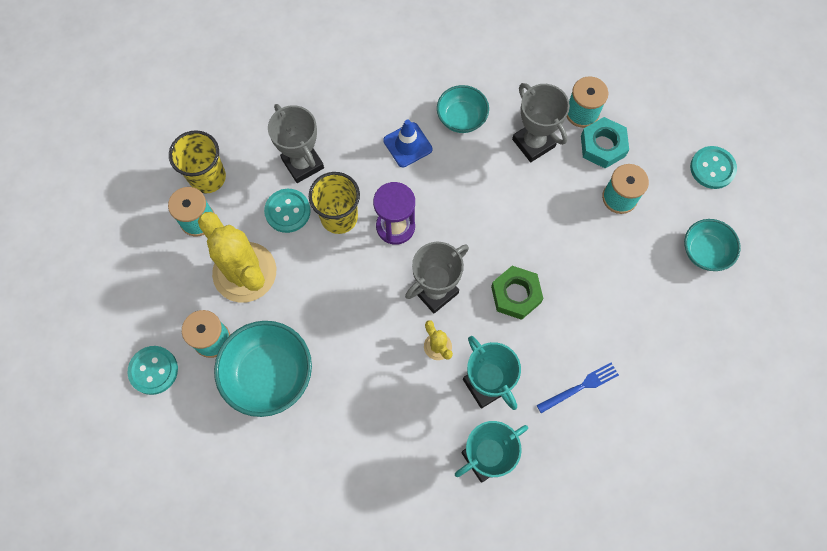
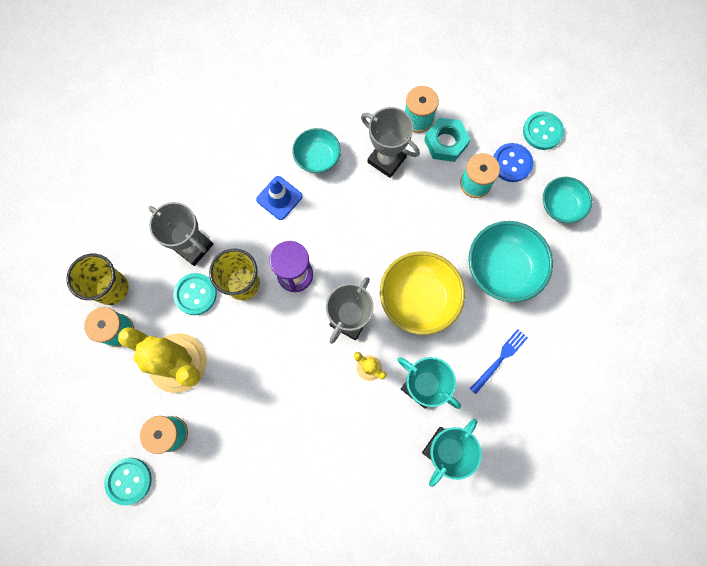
camera: 20 degrees left, 5 degrees up
turquoise bowl [214,321,312,417] -> turquoise bowl moved to [469,221,553,302]
green nut [491,266,544,320] -> yellow bowl [380,251,465,335]
none -> blue button [493,143,533,182]

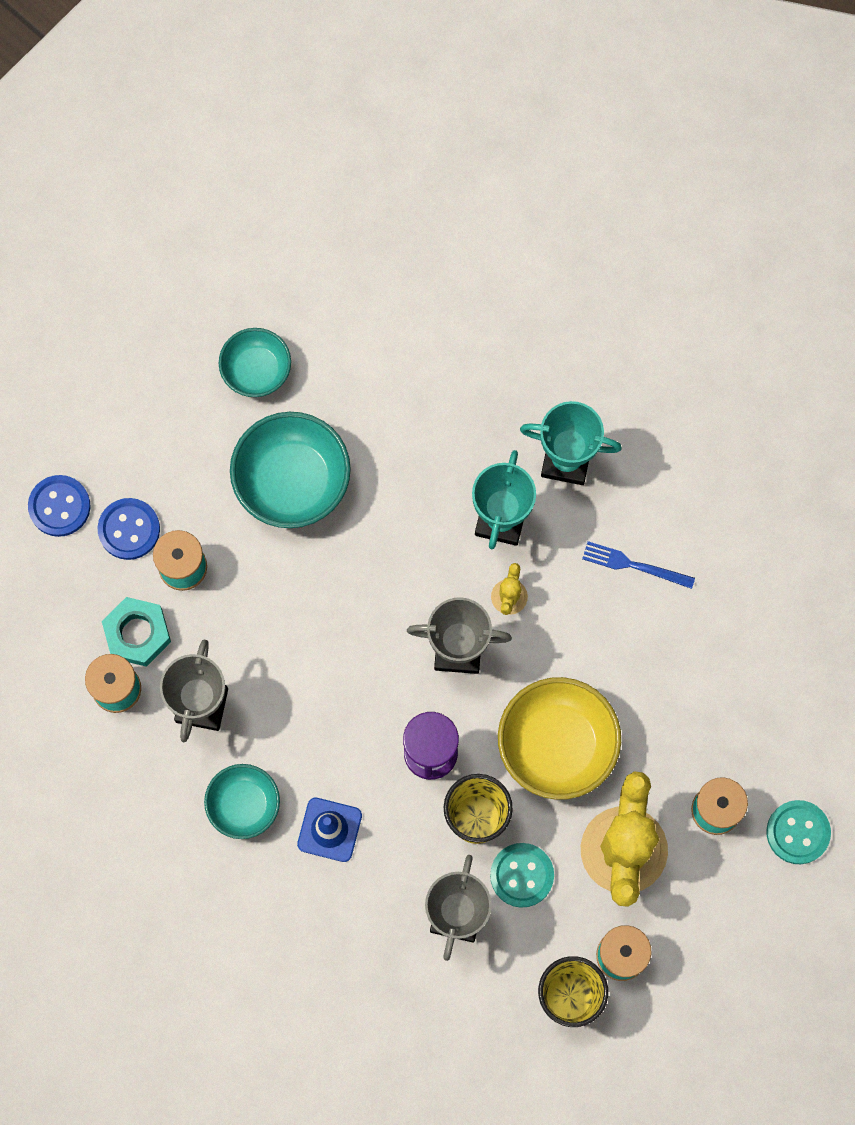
camera: 115 degrees left, 0 degrees up
yellow bowl [380,251,465,335] -> yellow bowl moved to [498,677,621,800]
blue fork [470,329,528,394] -> blue fork moved to [582,541,695,589]
turquoise button [523,111,564,150] -> blue button [28,475,91,537]
turquoise bowl [543,177,592,223] -> turquoise bowl moved to [219,328,291,397]

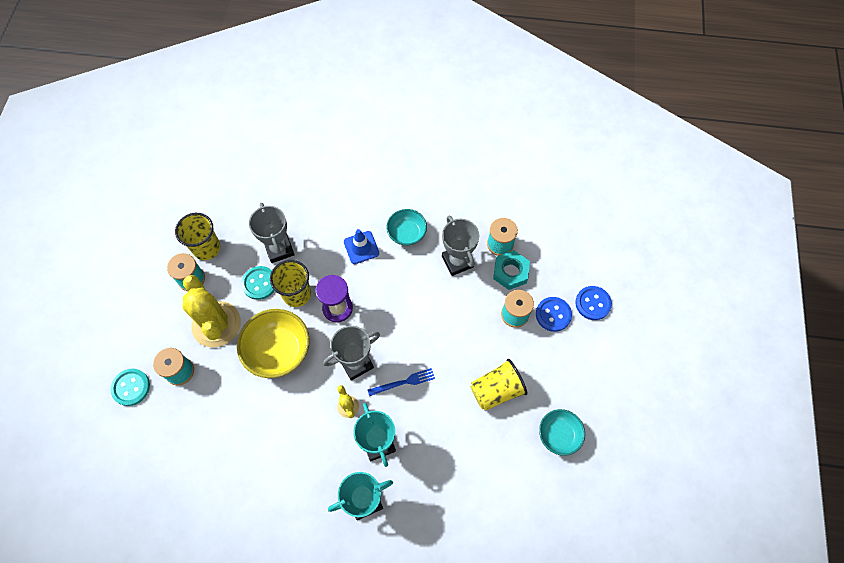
camera: 145 degrees right, 10 degrees down
turquoise bowl [230,412,351,528] -> yellow cup [470,359,527,411]
blue fork [582,541,695,589] -> blue fork moved to [368,368,435,396]

